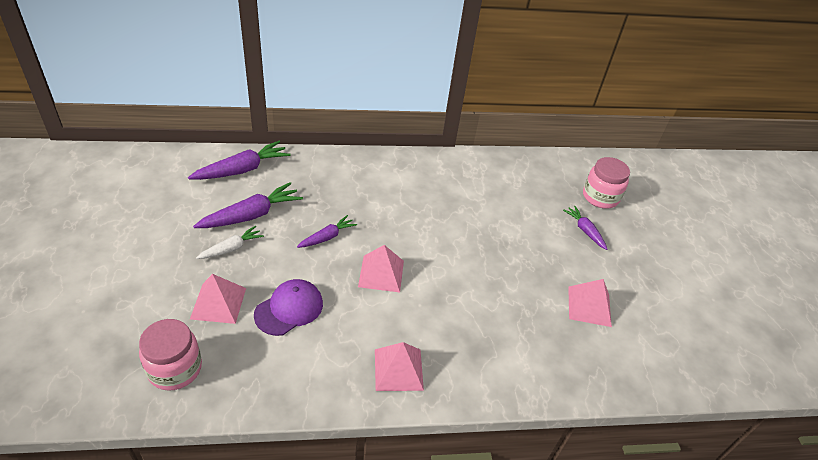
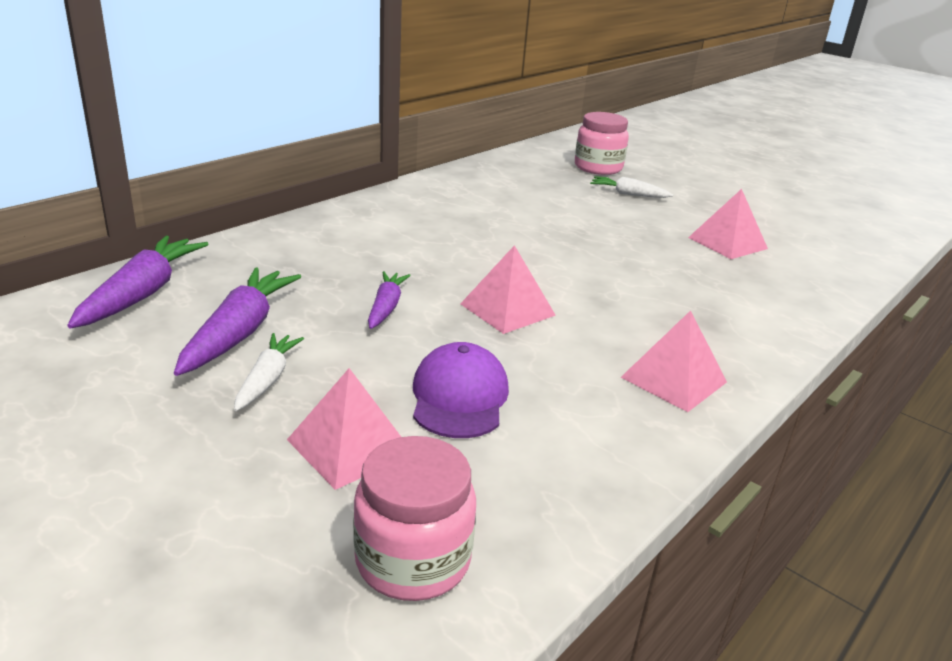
camera: 40 degrees left, 15 degrees down
purple carrot [563,206,607,250] -> white carrot [590,176,673,198]

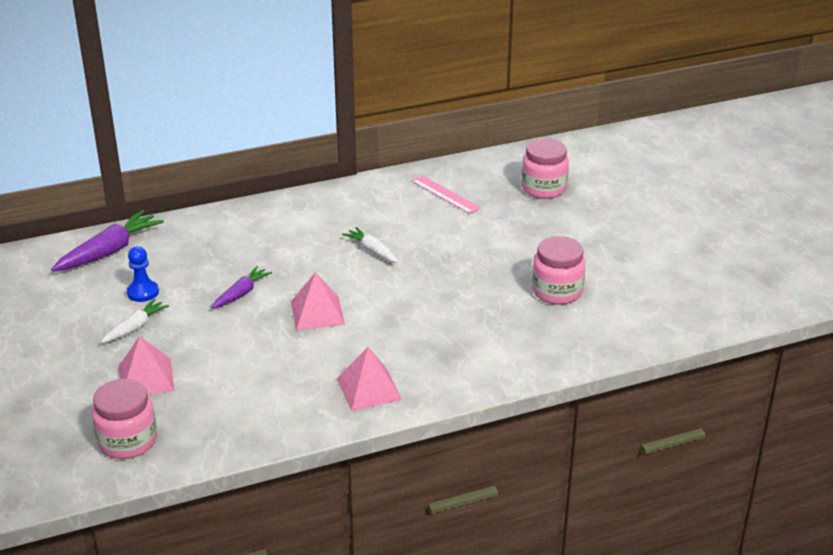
camera: 30 degrees right, 5 degrees up
purple carrot [174,267,301,376] -> blue pawn [127,246,159,302]
purple cap [413,342,509,438] -> none
white carrot [590,176,673,198] -> white carrot moved to [342,227,399,263]
pink pyramid [688,189,768,259] -> pink jar [532,236,585,305]
none -> pink ruler [411,175,481,214]

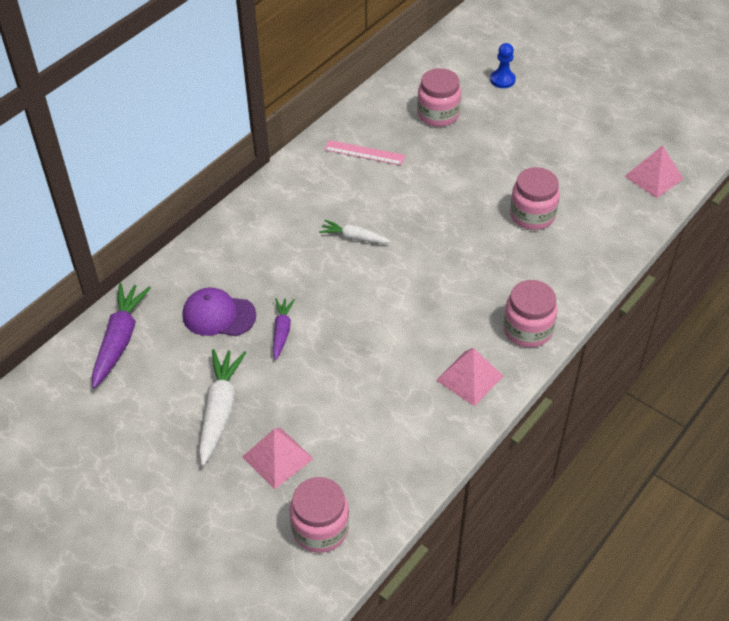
camera: 30 degrees left, 15 degrees up
white carrot [101,298,169,343] -> white carrot [199,349,246,466], size x1.68
blue pawn [127,246,159,302] -> blue pawn moved to [490,43,516,88]
pink pyramid [291,272,345,330] -> pink pyramid moved to [625,145,684,198]
none -> purple cap [183,287,256,336]
none -> pink jar [503,280,558,347]

